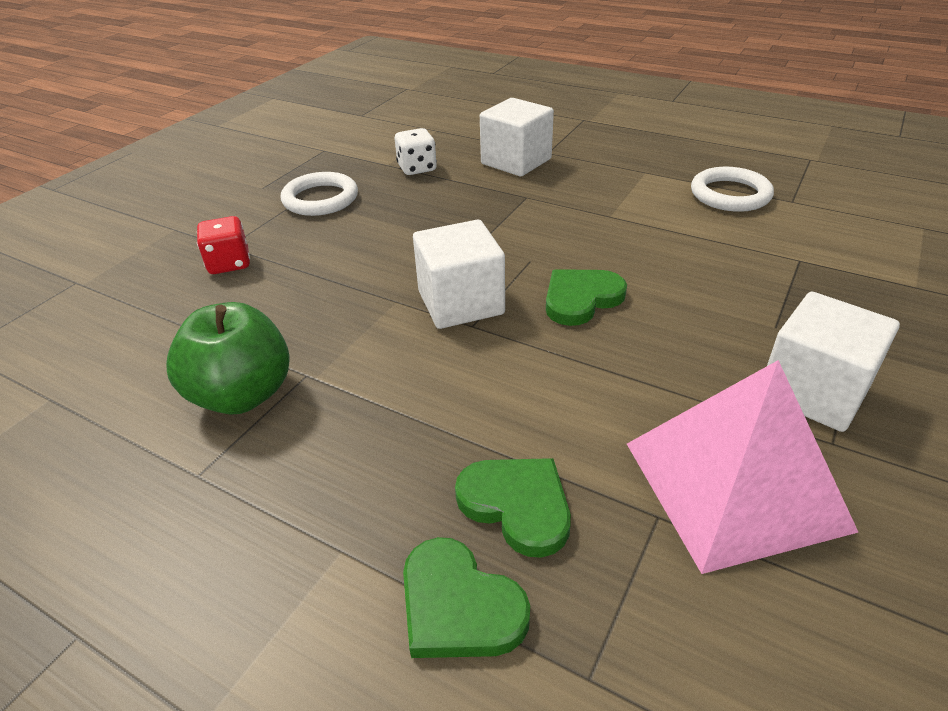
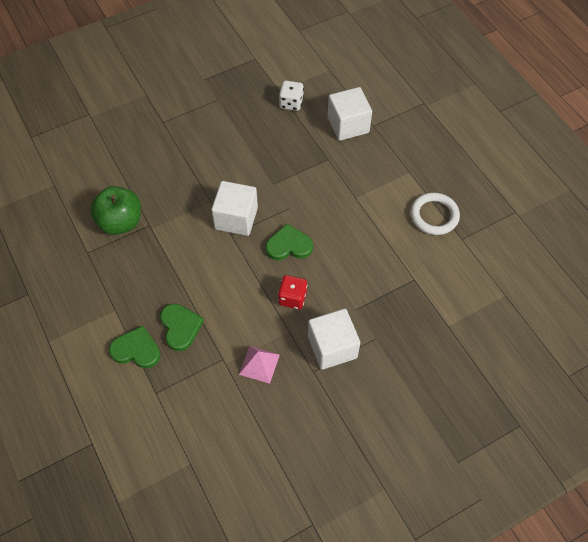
camera: 30 degrees right, 20 degrees up
red dice [197,216,250,274] -> red dice moved to [278,275,307,309]
white ring [281,172,358,216] -> none
green heart [403,537,530,658] -> green heart turned 120 degrees clockwise [109,326,160,368]
pink pyramid [627,360,859,574] -> pink pyramid [239,346,280,384], size x0.48

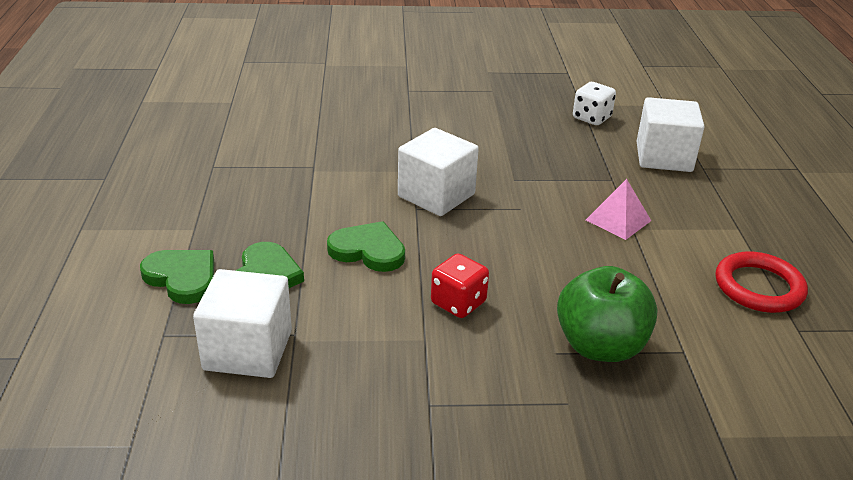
camera: 25 degrees right, 25 degrees down
green apple [90,186,141,235] -> green apple moved to [557,266,657,362]
pink pyramid [239,346,280,384] -> pink pyramid moved to [586,179,651,240]
green heart [265,224,313,261] -> green heart moved to [327,221,405,272]
white cube [308,309,360,370] -> white cube moved to [193,269,292,378]
white ring [410,192,460,235] -> red ring [716,252,808,313]

